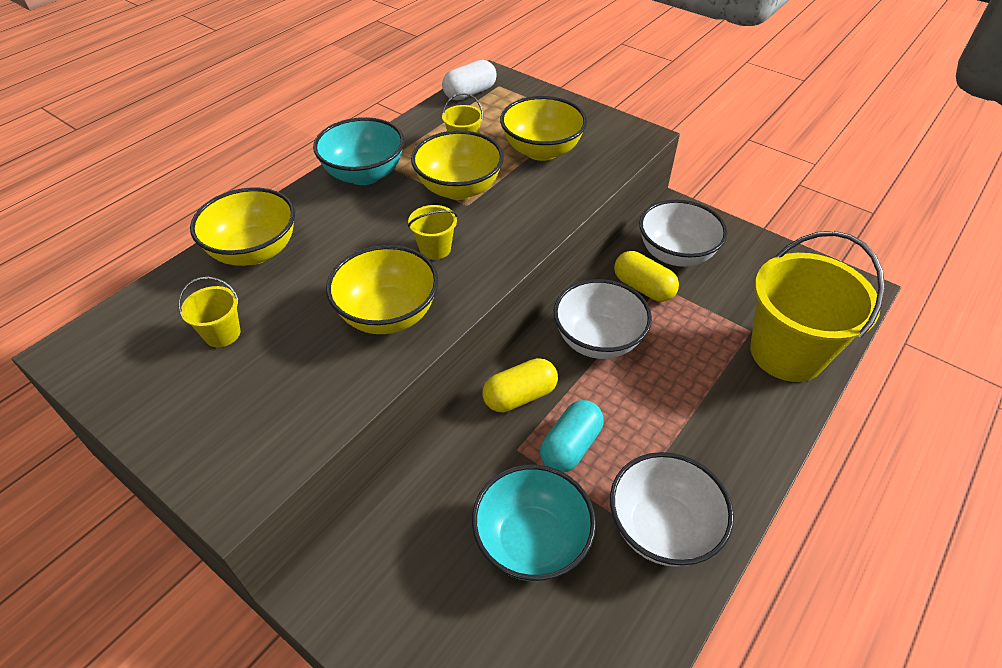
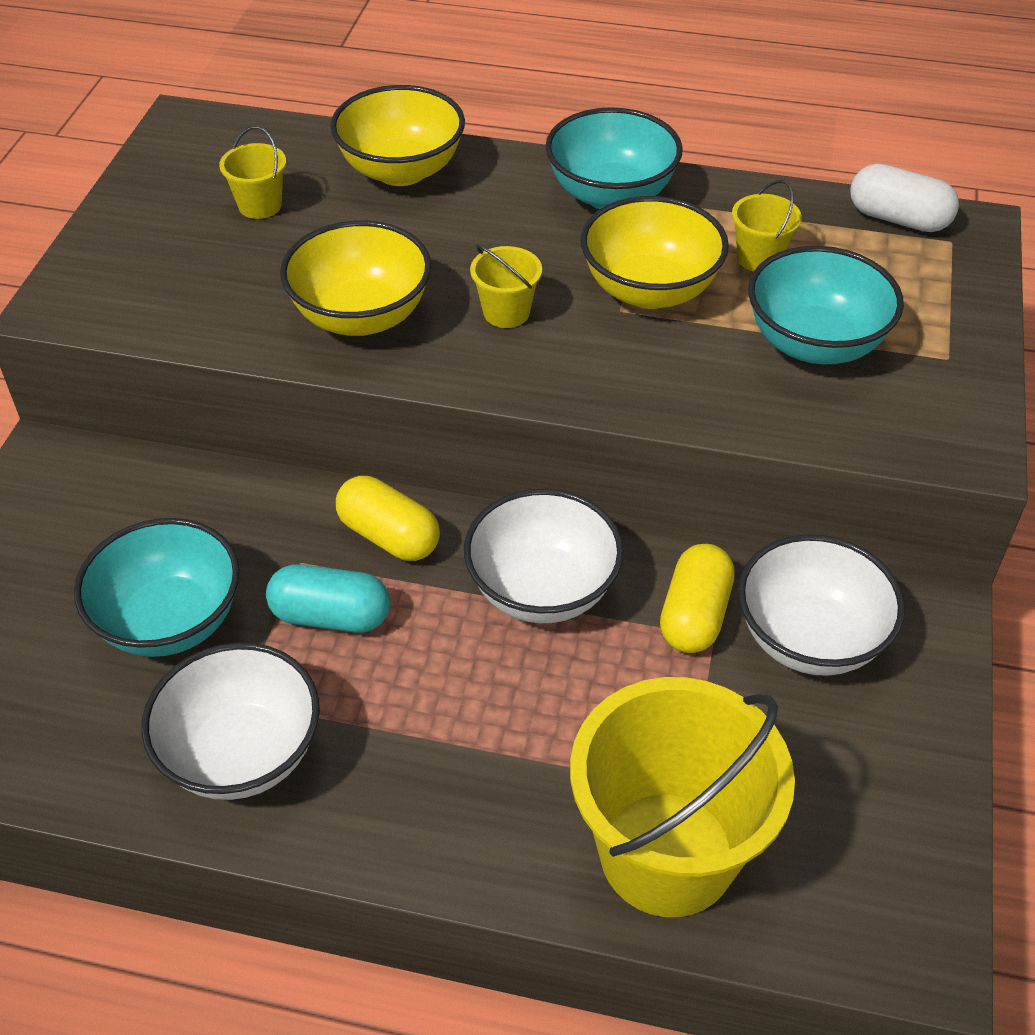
camera: 65 degrees right, 0 degrees up
yellow bowl [500,96,587,161] -> turquoise bowl [748,246,904,364]

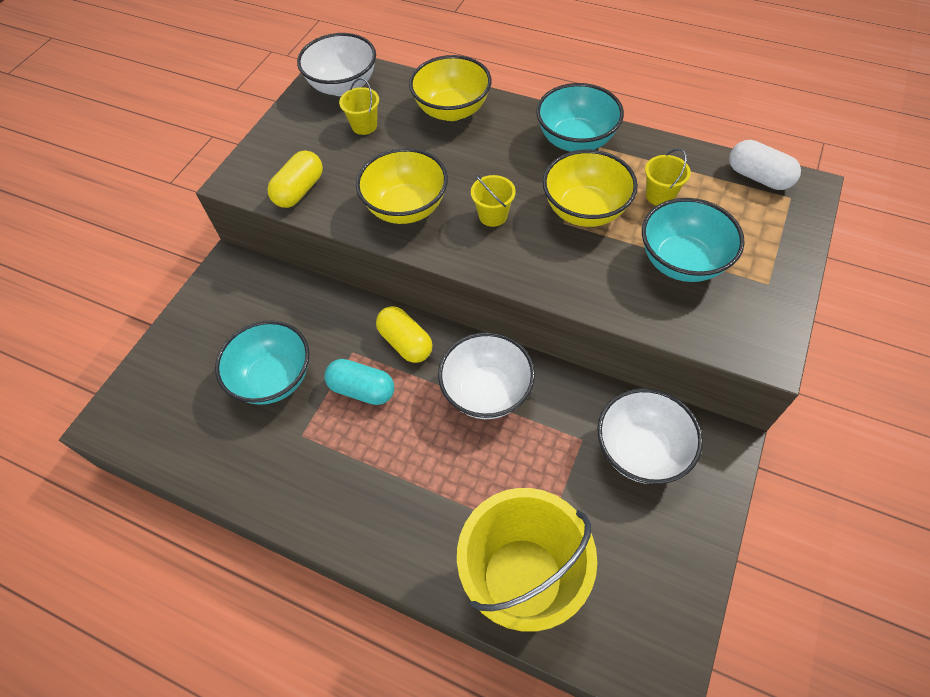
camera: 15 degrees right, 10 degrees up
white bowl [141,643,320,800] -> white bowl moved to [297,33,376,96]
yellow capsule [660,544,735,653] -> yellow capsule moved to [267,151,323,208]

